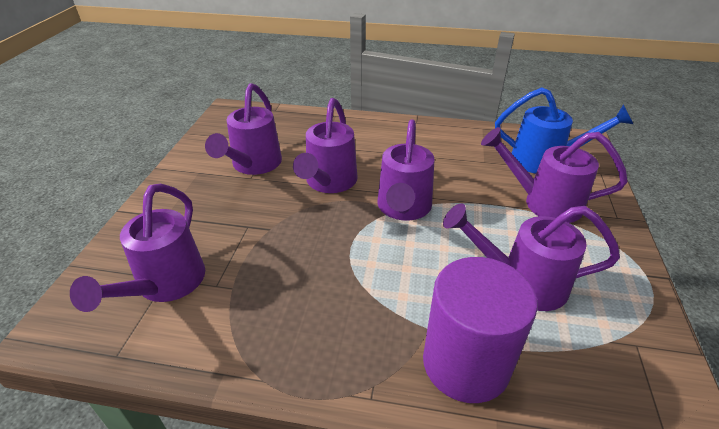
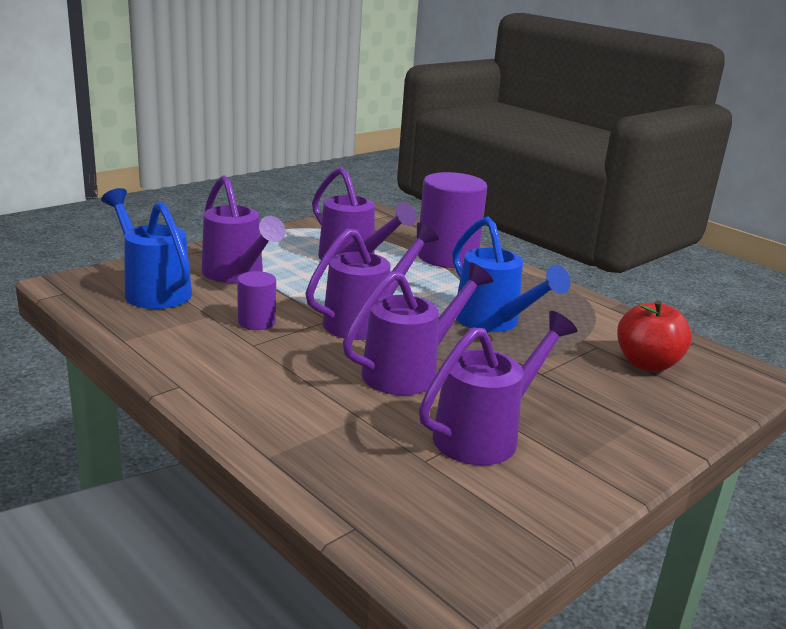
camera: 145 degrees left, 15 degrees down
purple watering can [70,184,205,312] -> red apple [617,300,692,372]
none -> purple cylinder [237,271,276,330]
none -> blue watering can [452,217,571,332]

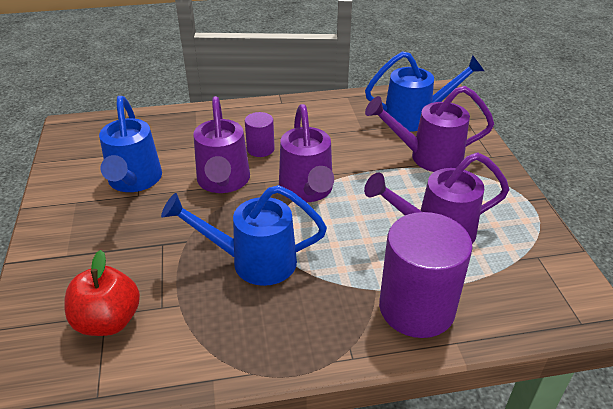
camera: 125 degrees right, 15 degrees up
purple cylinder [237,271,276,330] -> purple cylinder moved to [245,112,275,157]
purple watering can [419,311,578,465] -> blue watering can [99,96,162,192]

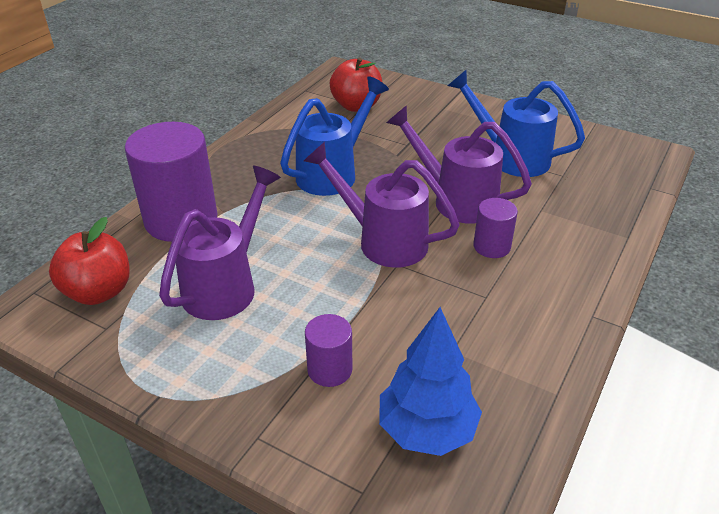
camera: 130 degrees right, 0 degrees up
blue watering can [365,51,484,132] -> blue tree [379,307,482,456]
purple watering can [365,86,494,172] -> purple cylinder [305,314,352,387]
none -> red apple [49,217,130,305]

